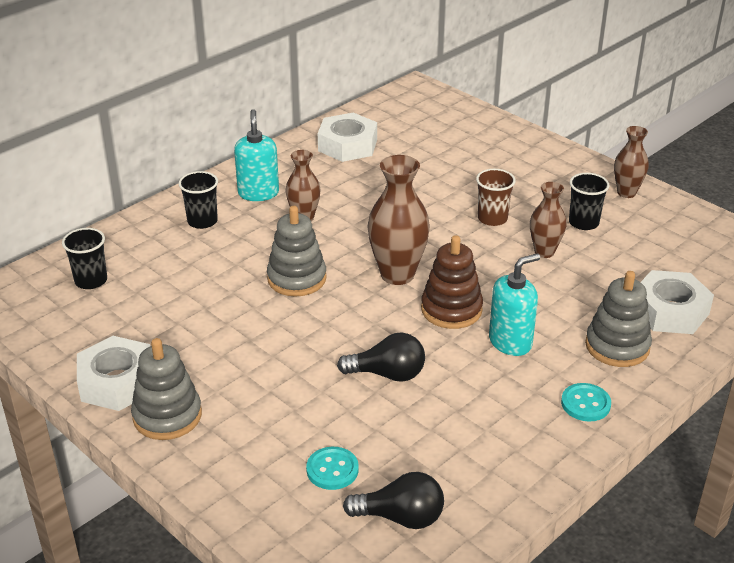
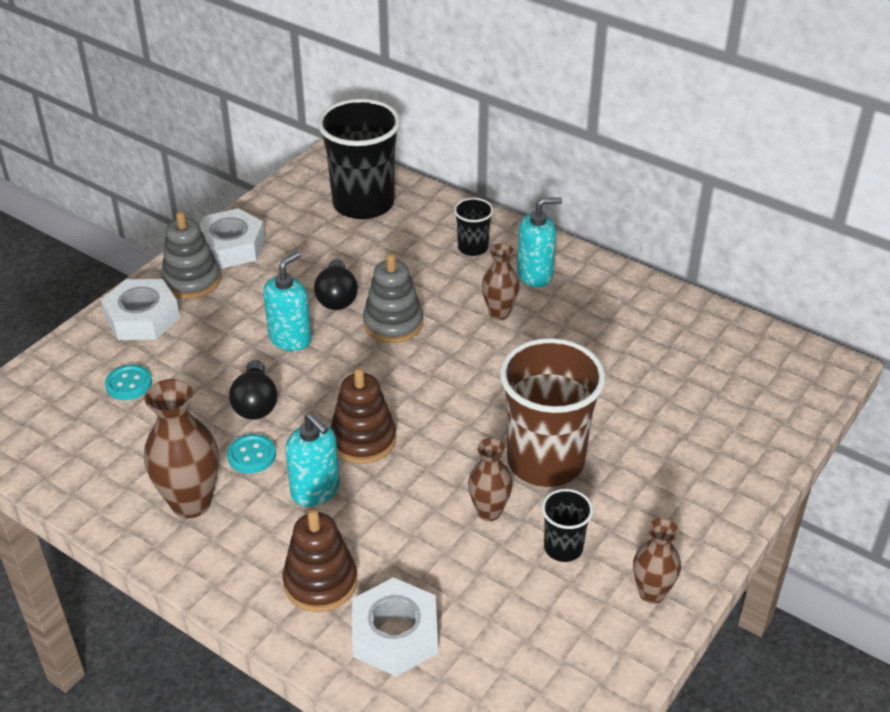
camera: 80 degrees right, 5 degrees up
black cup [62,228,107,289] -> black cup [318,99,401,219], size x2.12
white nut [318,113,377,162] -> white nut moved to [101,279,180,340]
black light bulb [343,472,444,529] -> black light bulb moved to [314,259,358,310]
brown vase [367,155,430,285] -> brown vase moved to [144,379,219,518]
brown cup [476,169,516,226] -> brown cup [500,338,606,487], size x2.12
turquoise button [561,383,611,421] -> turquoise button moved to [227,434,276,474]
grey stacking toy [585,271,652,367] -> brown stacking toy [283,510,357,612]
none -> turquoise soap dispenser [263,251,312,351]

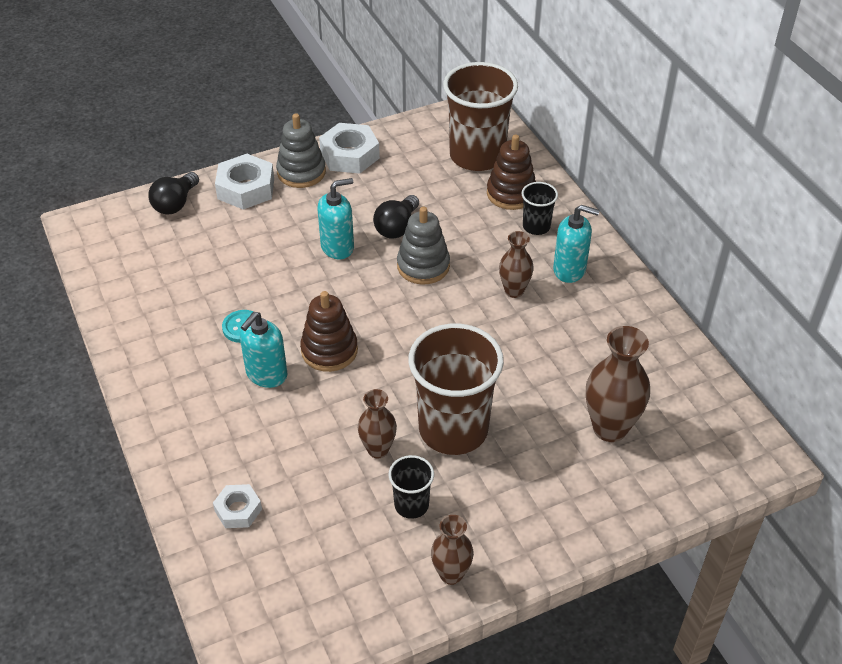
camera: 30 degrees right, 5 degrees up
turquoise button [105,365,152,400] -> none
brown vase [144,379,219,518] -> brown vase moved to [586,326,650,442]
black light bulb [229,360,277,420] -> black light bulb moved to [148,172,199,215]
brown stacking toy [283,510,357,612] -> brown stacking toy moved to [487,134,536,210]
turquoise soap dispenser [285,413,340,507] -> turquoise soap dispenser turned 45 degrees clockwise [240,312,287,388]
black cup [318,99,401,219] -> brown cup [443,62,518,171]
white nut [352,577,438,676] -> white nut [213,484,262,528], size x0.59

